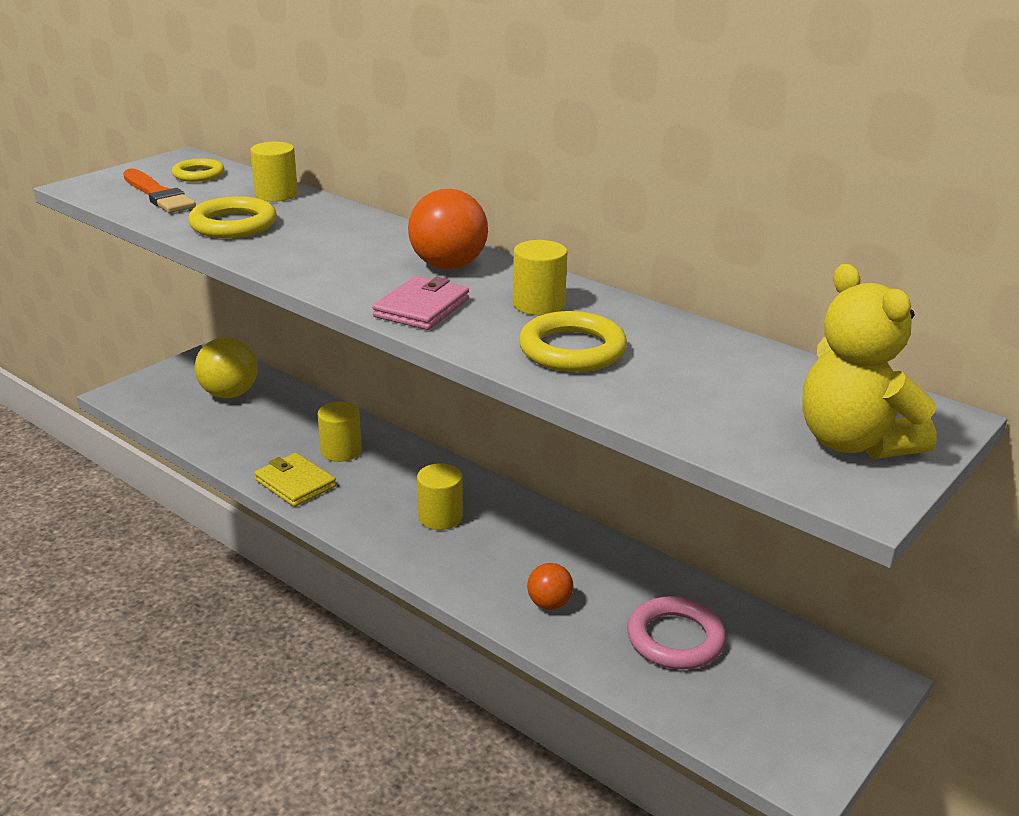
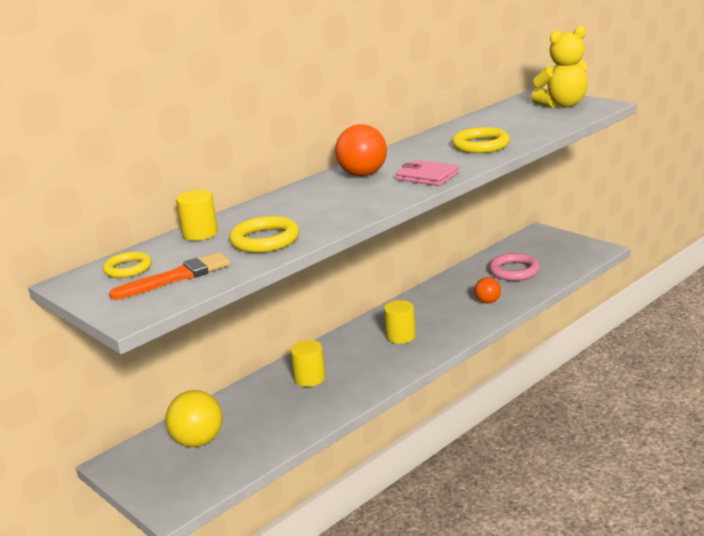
camera: 80 degrees left, 5 degrees down
yellow wallet [254,453,336,507] -> none
yellow cylinder [513,240,567,315] -> none

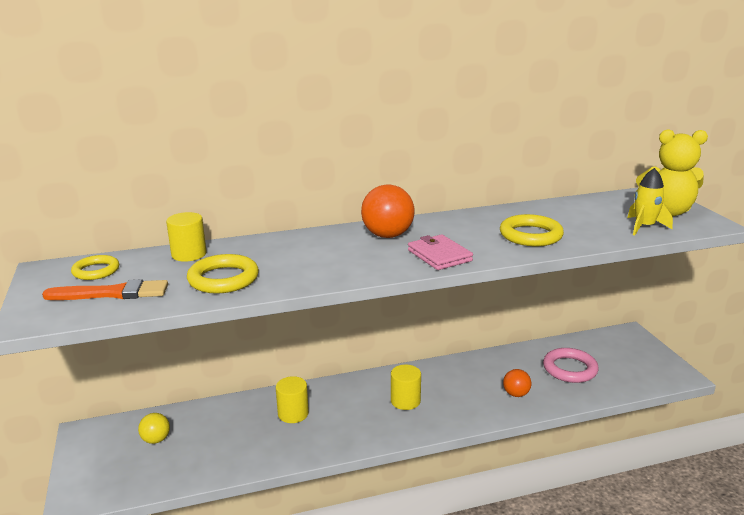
camera: 25 degrees right, 0 degrees up
yellow ball [166,390,223,447] -> yellow ball [138,413,170,444], size x0.58
none -> yellow rocket [627,168,673,236]

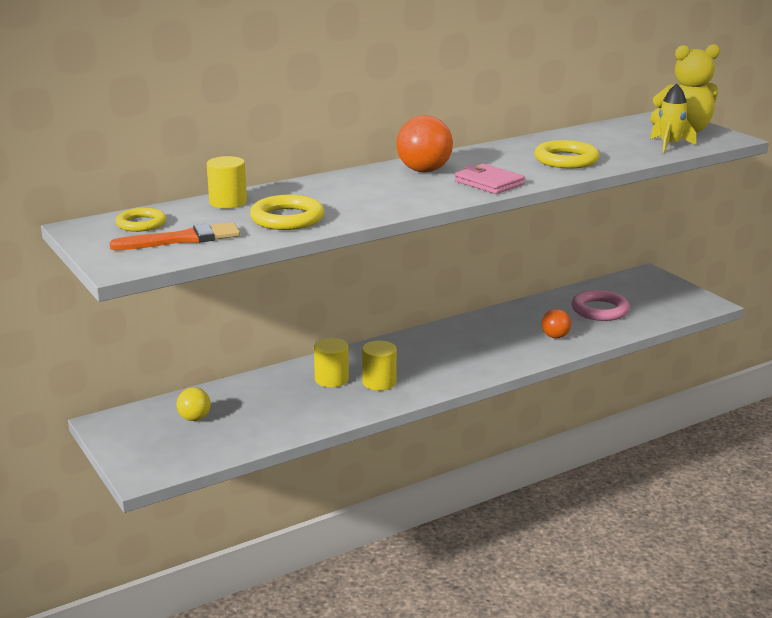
camera: 15 degrees left, 0 degrees up
yellow cylinder [391,365,421,410] -> yellow cylinder moved to [362,341,397,390]

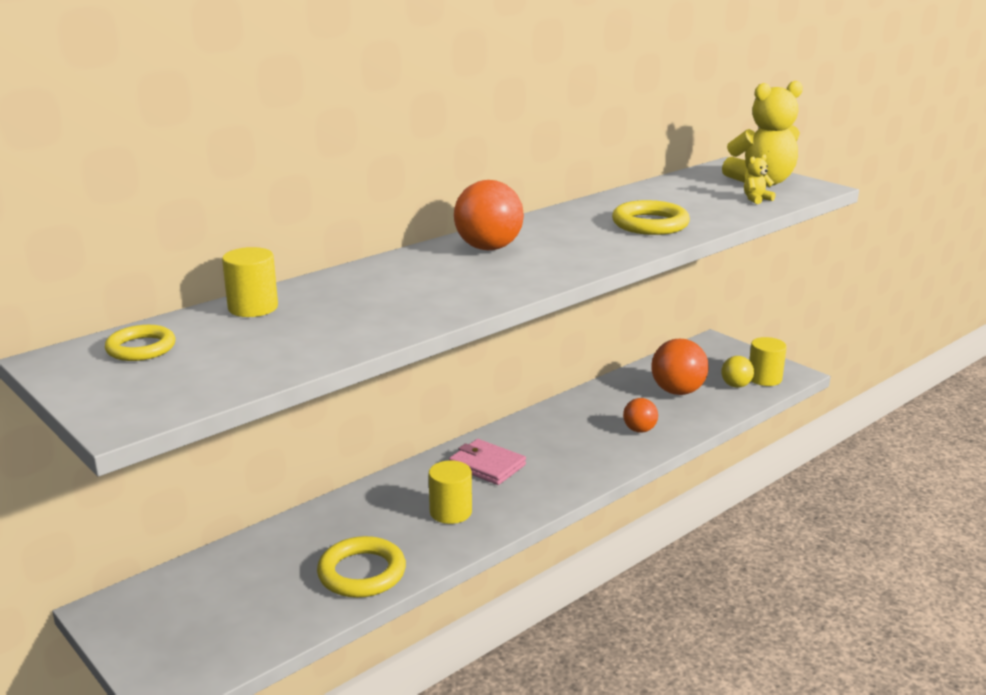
camera: 10 degrees left, 0 degrees up
orange brush [109,222,240,250] -> none
yellow ball [176,387,211,421] -> yellow ball moved to [721,356,754,388]
yellow ring [250,195,324,230] -> yellow ring moved to [317,536,406,598]
yellow cylinder [314,338,349,387] -> yellow cylinder moved to [749,337,787,386]
pink wallet [455,164,525,194] -> pink wallet moved to [449,439,526,485]
pink ring [571,290,630,321] -> orange ball [651,339,709,395]
yellow rocket [650,84,696,153] -> yellow teddy bear [744,154,776,204]

